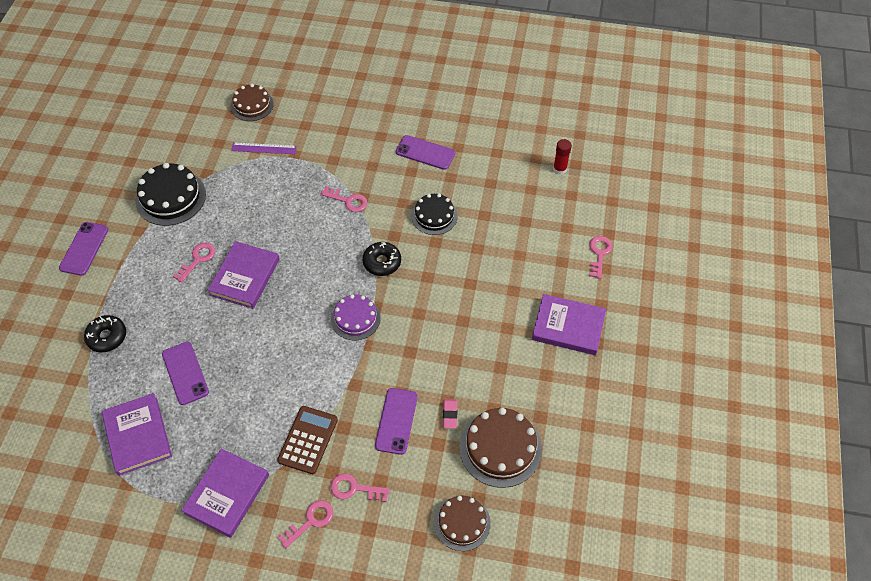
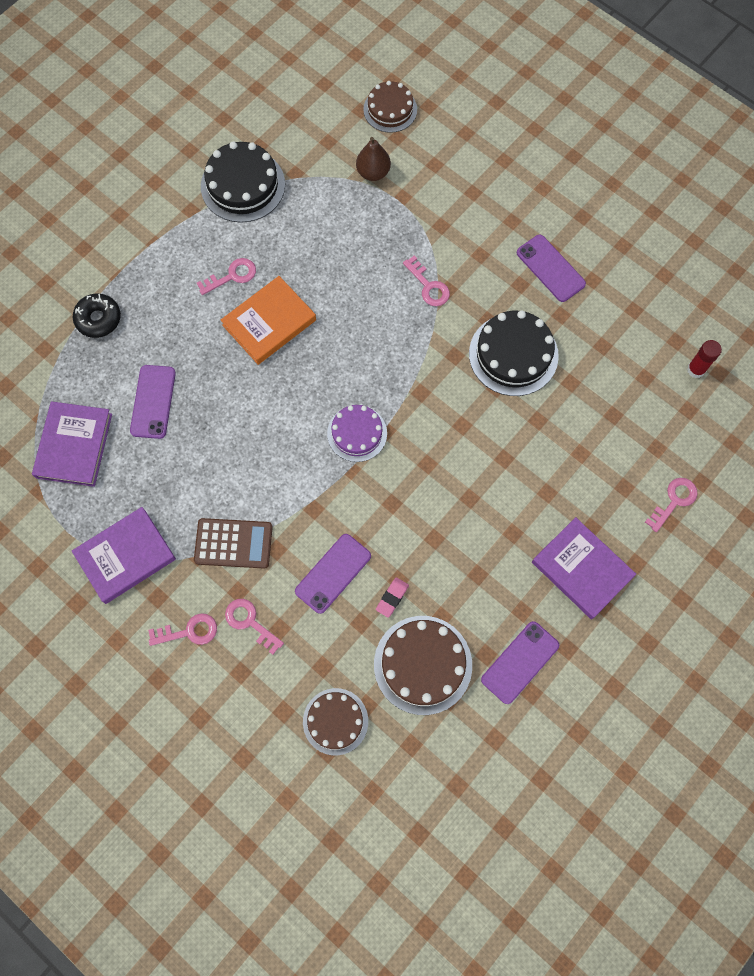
camera: 30 degrees right, 15 degrees up
purple phone [59,222,108,276] -> purple phone moved to [481,621,559,704]
purple book [208,241,280,309] -> orange book [221,276,316,365]
purple ruler [231,142,297,154] -> brown pear [356,137,391,181]
brown calculator [277,406,338,474] -> brown calculator turned 45 degrees clockwise [194,518,273,569]
black donut [362,242,401,276] -> none
black cake [411,194,458,235] -> black cake [469,311,559,396], size x1.53

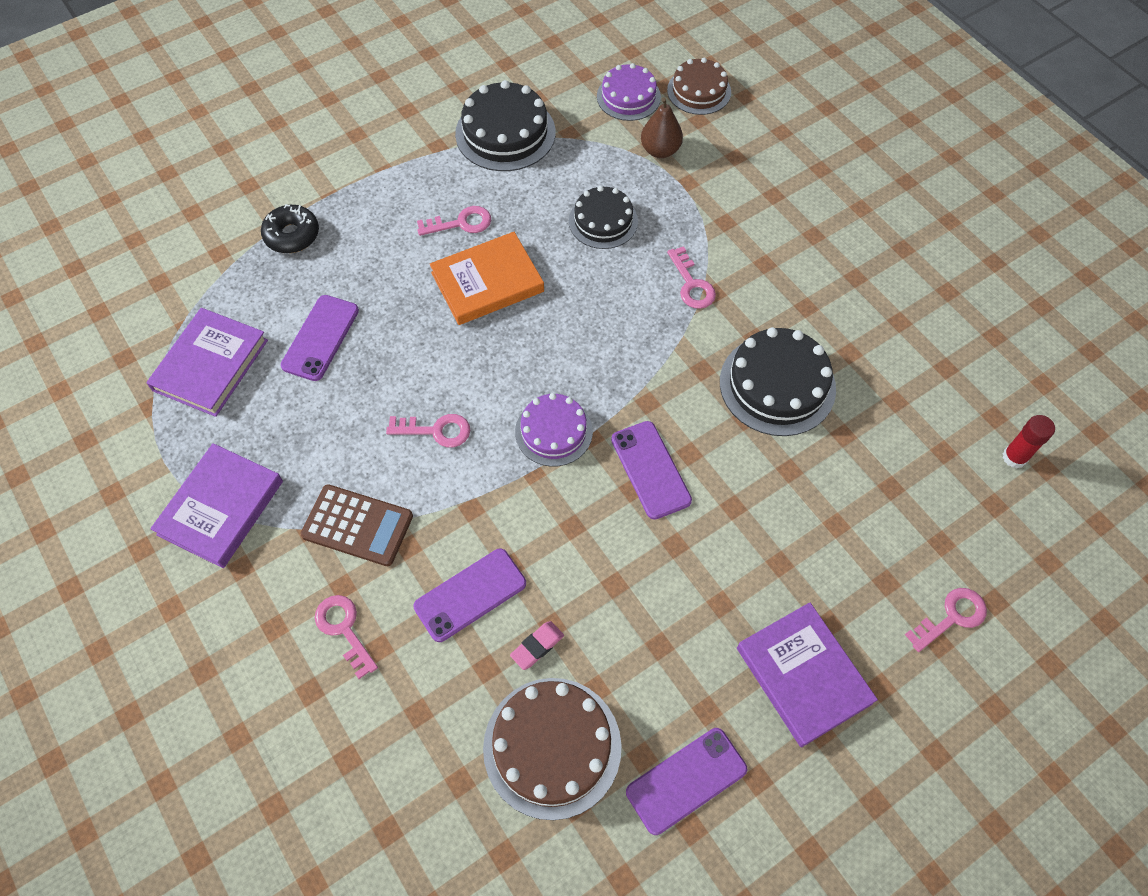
camera: 15 degrees right, 10 degrees down
purple book [72,507,176,604] -> purple book turned 45 degrees counterclockwise [150,443,283,568]
pink key [148,613,217,646] -> pink key moved to [386,414,471,447]
brown cake [303,688,368,755] -> none
purple phone [517,235,586,302] -> purple phone moved to [611,421,692,520]
none -> black cake [569,186,638,249]
none -> purple cake [597,63,661,121]

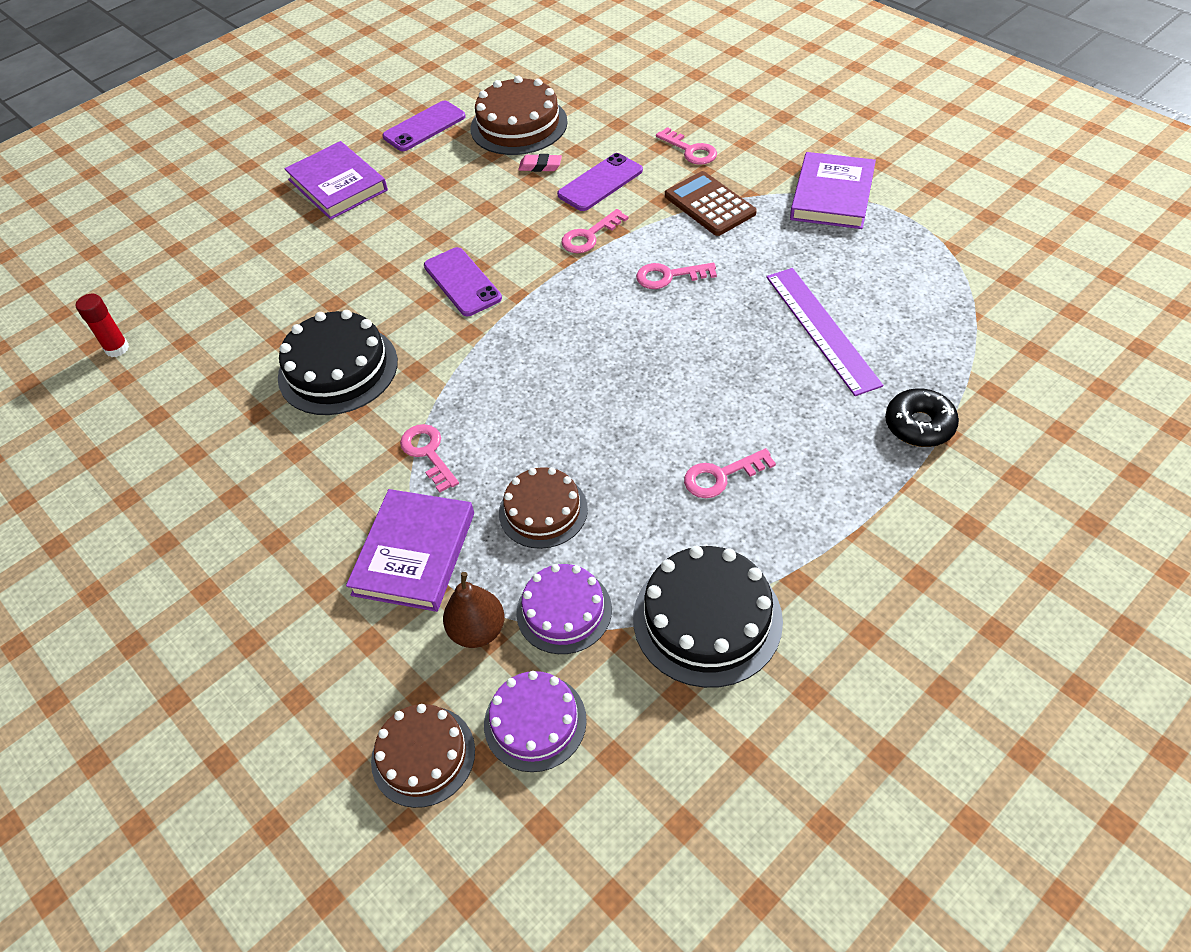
camera: 175 degrees right, 10 degrees down
purple book [146,308,268,417] -> purple book moved to [346,489,474,612]
purple phone [281,295,359,381] -> purple ruler [766,268,883,396]
brown calculator [301,484,413,566] -> brown calculator turned 45 degrees clockwise [665,171,757,236]
orange book [430,232,544,325] -> none
pink eraser [510,621,564,670] -> pink eraser turned 60 degrees clockwise [518,154,562,172]
purple cake [515,393,593,467] -> purple cake moved to [516,564,612,654]
black cake [569,186,638,249] -> brown cake [499,467,588,549]
pink key [905,588,987,652] -> pink key moved to [561,209,628,253]

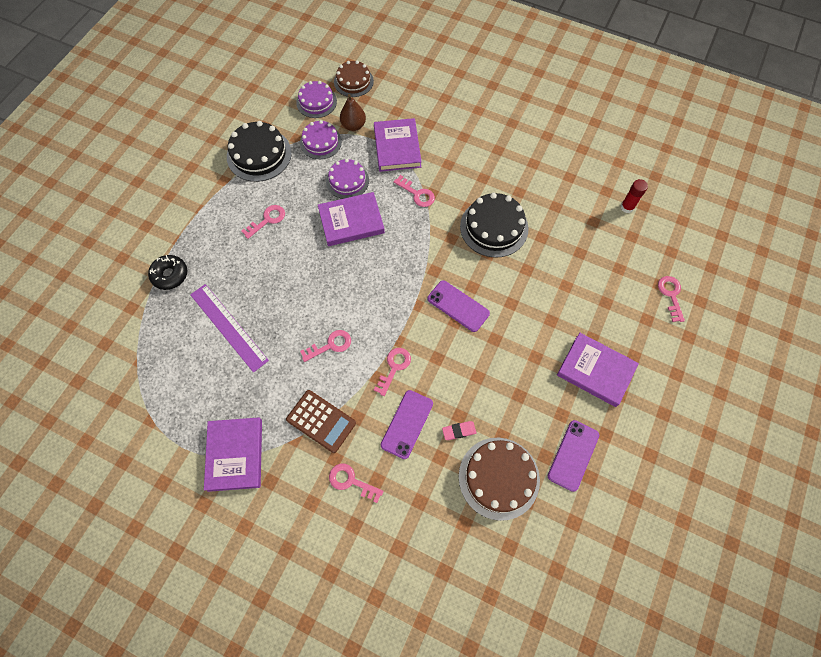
camera: 155 degrees right, 15 degrees up
brown cake [499,467,588,549] -> purple cake [326,159,369,199]
none -> purple book [318,192,385,246]
none -> pink key [658,276,685,322]

